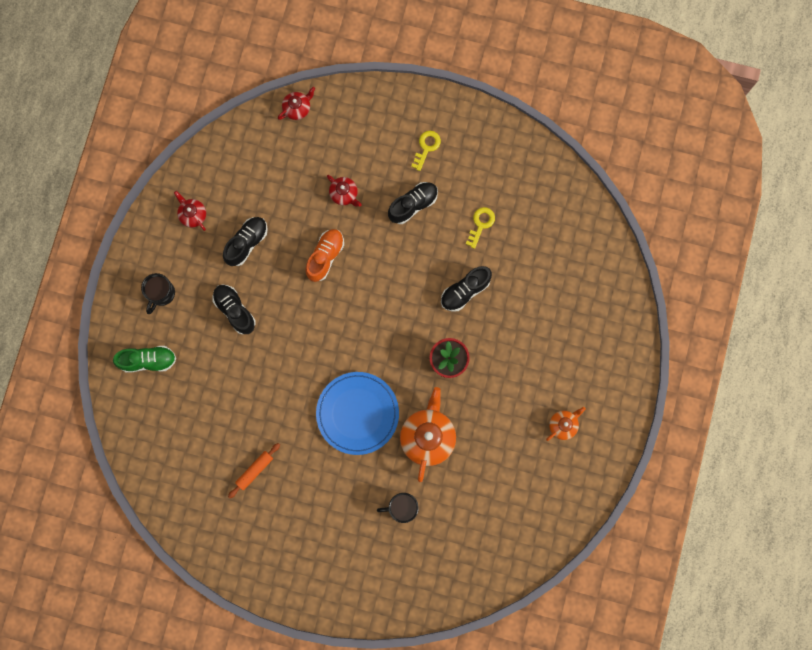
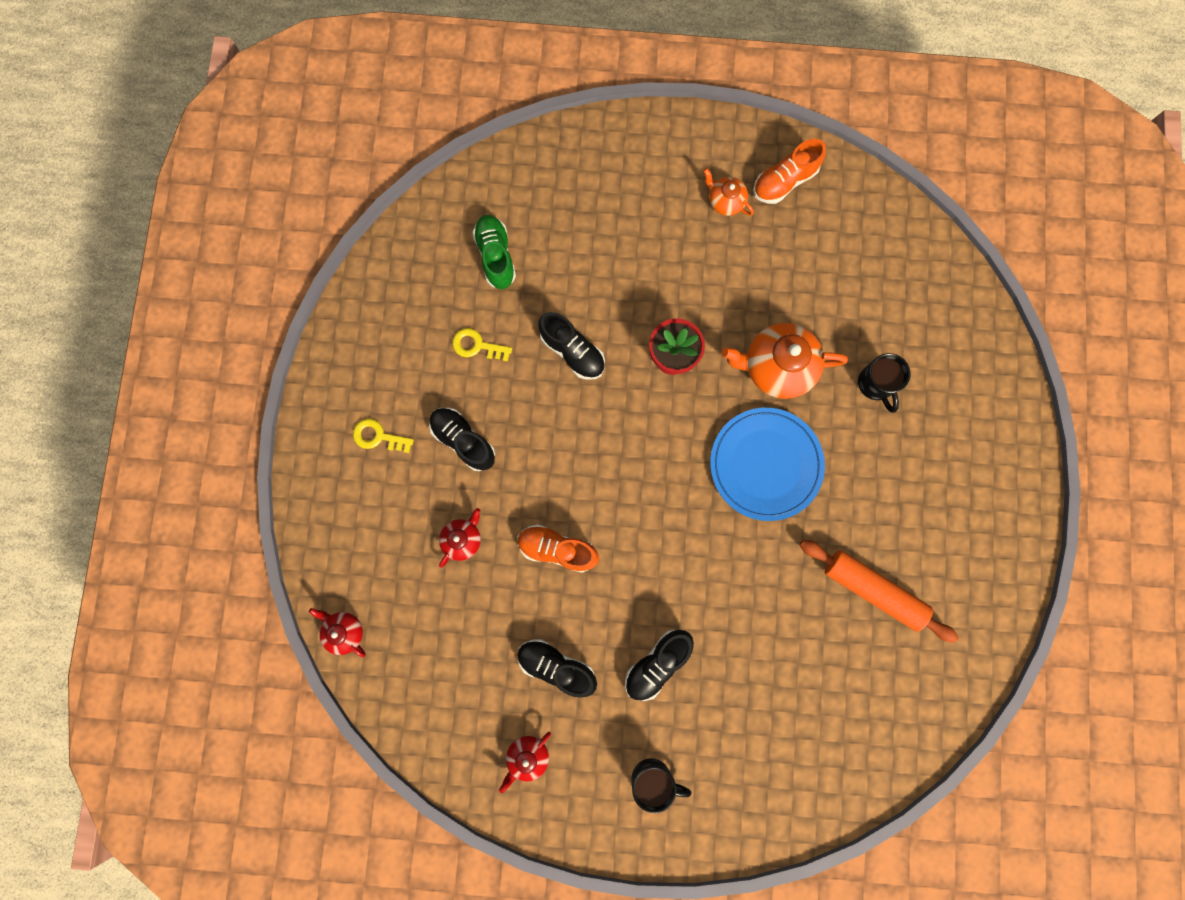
camera: 100 degrees left, 0 degrees up
green shoe [113,346,176,373] -> green shoe moved to [472,215,516,289]
orange rolling pin [228,443,280,498] -> orange rolling pin [800,540,958,643], size x1.74
none -> orange shoe [753,139,826,204]

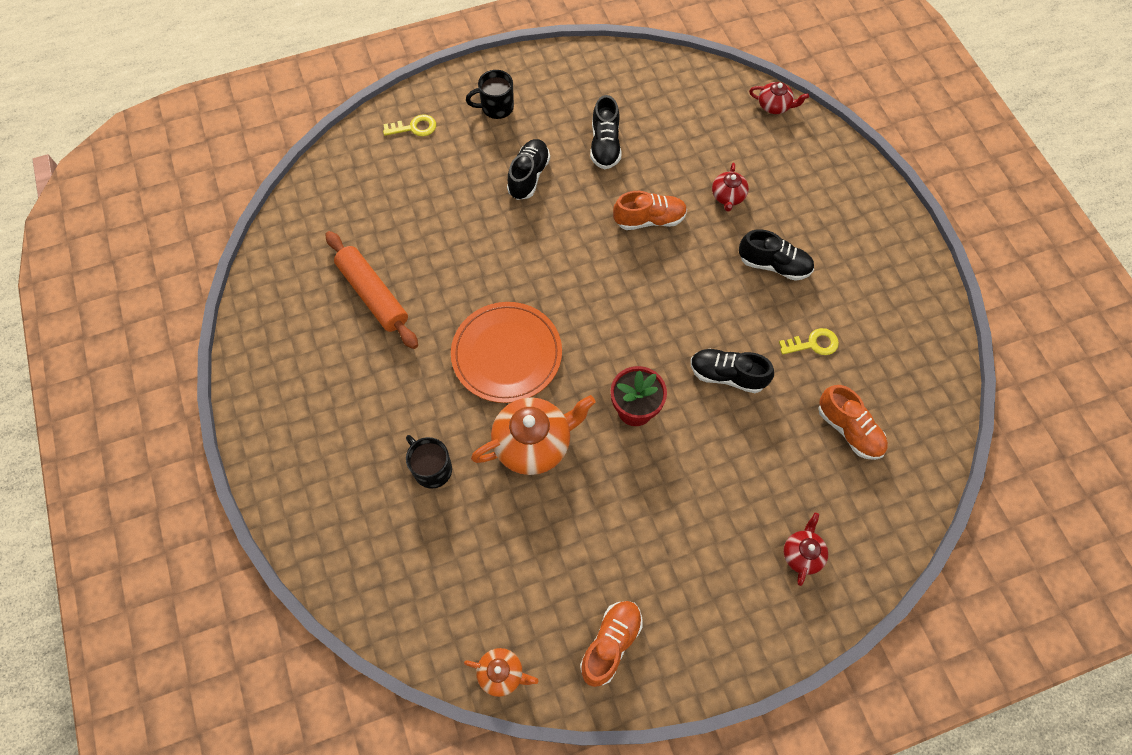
camera: 155 degrees right, 15 degrees down
yellow key [353,418,414,453] -> yellow key moved to [383,114,436,136]
green shoe [472,215,516,289] -> orange shoe [818,385,888,460]
red teapot [499,732,551,793] -> red teapot moved to [784,513,828,586]
black shoe [517,639,597,698] -> black shoe turned 90 degrees clockwise [590,95,622,169]
orange teapot [703,168,754,216] -> orange teapot moved to [464,648,538,697]
blue plate [710,408,825,521] -> orange plate [451,302,562,403]
orange rolling pin [800,540,958,643] -> orange rolling pin turned 45 degrees clockwise [325,231,418,349]

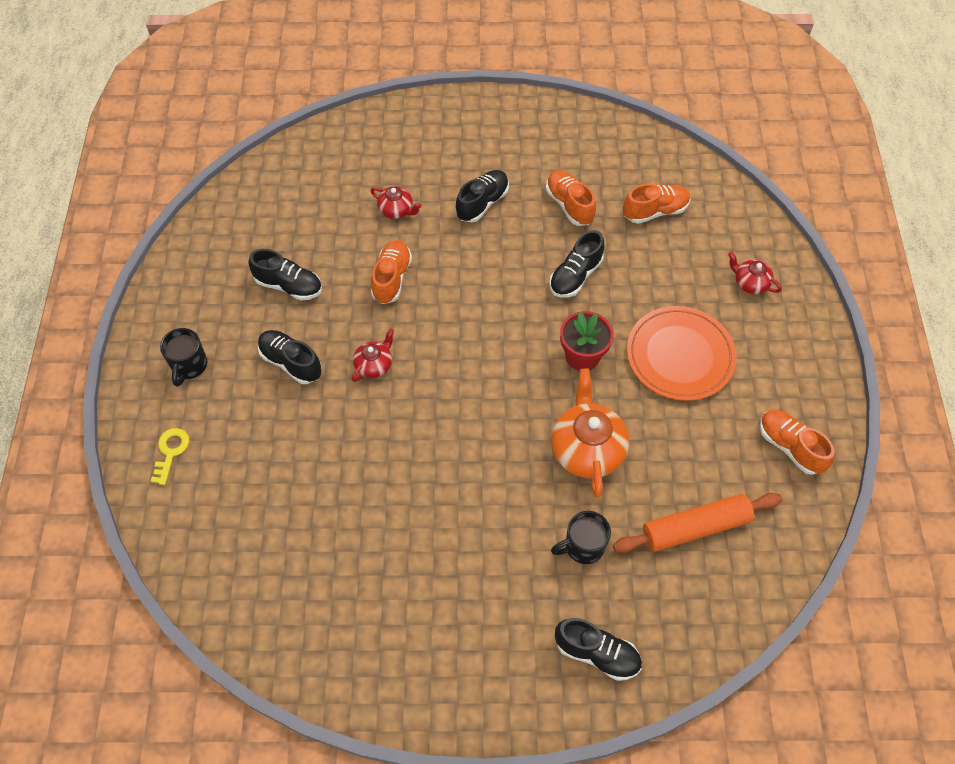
camera: 70 degrees left, 5 degrees down
orange rolling pin [325,231,418,349] -> orange rolling pin moved to [613,493,783,553]
orange plate [451,302,562,403] -> orange plate moved to [627,306,737,401]
orange teapot [464,648,538,697] -> none
red teapot [749,82,809,114] -> red teapot moved to [352,328,394,382]
yellow key [779,328,839,355] -> orange shoe [546,170,596,226]
none -> black shoe [555,618,642,681]

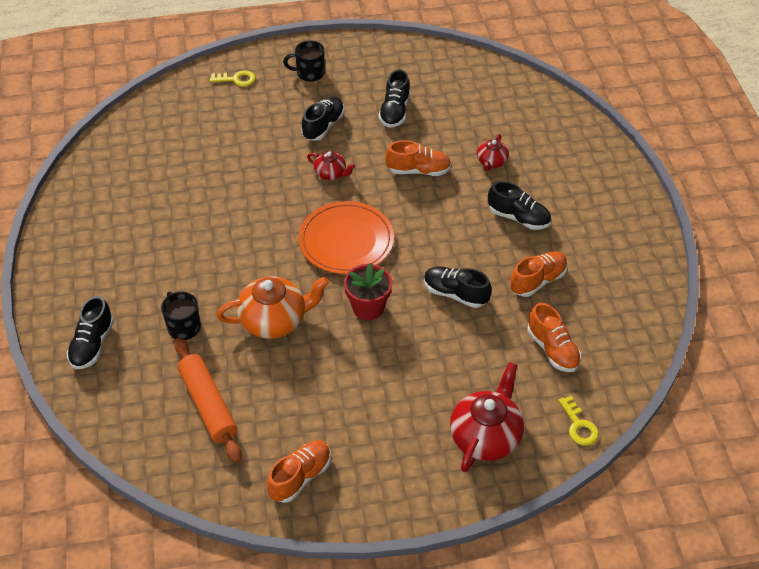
camera: 80 degrees right, 10 degrees down
orange plate [627,306,737,401] -> orange plate moved to [298,201,394,274]
red teapot [728,252,782,294] -> red teapot [450,362,524,472], size x1.89
none -> yellow key [558,396,599,446]

